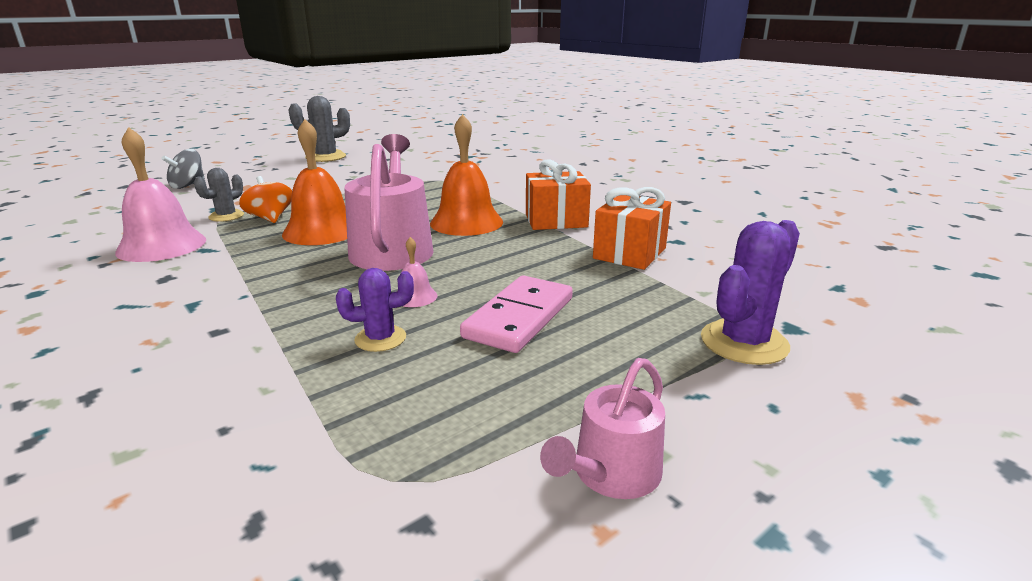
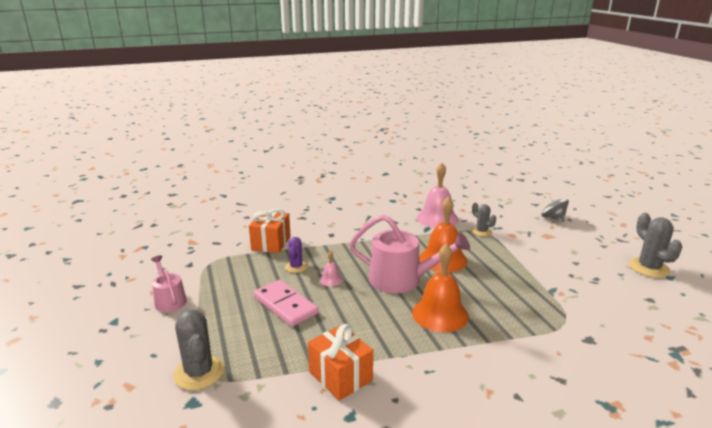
camera: 110 degrees right, 0 degrees up
orange spinning top [239,176,292,223] -> none
orange gift [526,159,591,230] -> orange gift moved to [249,209,291,253]
purple cactus [701,220,800,365] -> grey cactus [173,309,224,390]

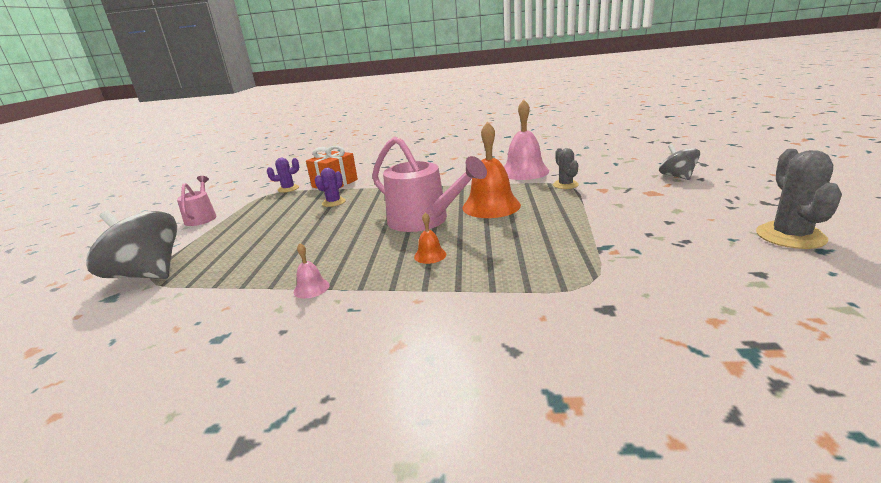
camera: 25 degrees right, 0 degrees up
grey cactus [173,309,224,390] -> grey spinning top [86,211,177,279]
pink domino [254,280,318,327] -> none
orange gift [308,324,373,401] -> none
pink bell [319,251,343,286] -> pink bell moved to [294,243,330,299]
orange bell [412,243,469,332] -> orange bell [414,212,446,264], size x0.46
none -> purple cactus [267,158,299,193]

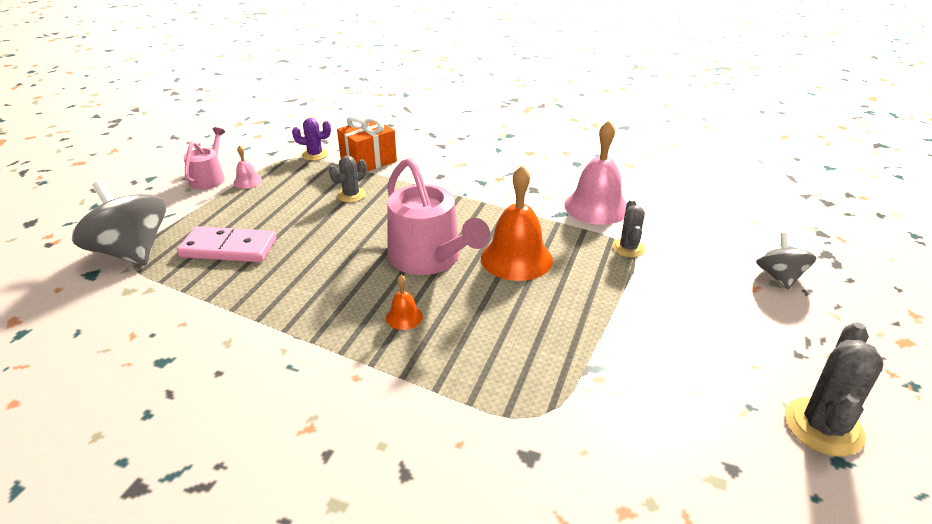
camera: 15 degrees right, 10 degrees up
pink bell [294,243,330,299] -> pink bell moved to [233,145,262,189]
purple cactus [314,168,346,207] -> grey cactus [329,156,367,202]
none -> pink domino [177,226,276,262]

